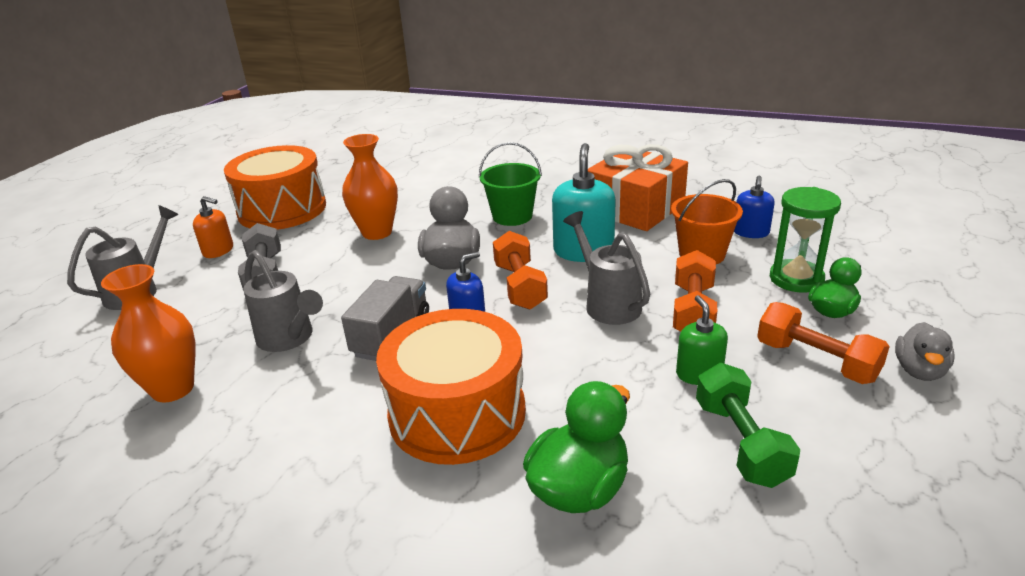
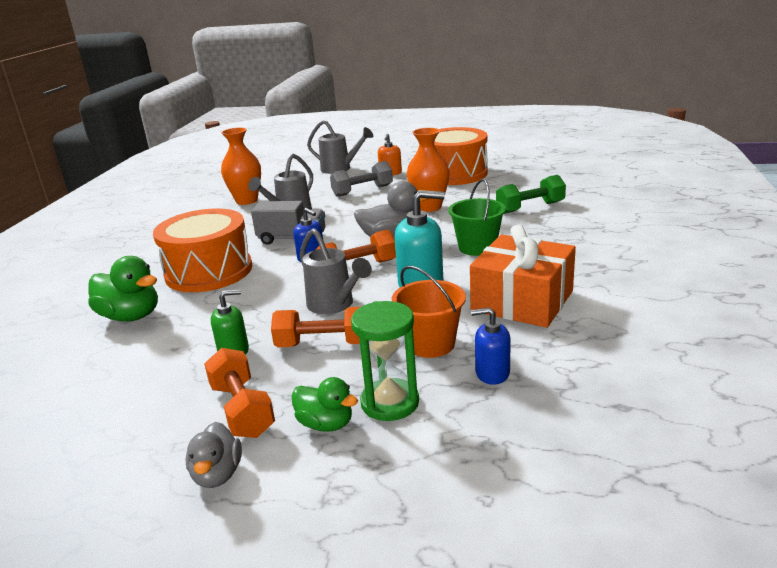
camera: 80 degrees right, 5 degrees down
grey watering can [563,211,650,325] -> grey watering can turned 90 degrees clockwise [300,228,372,314]
green dumbbell [696,363,800,488] -> green dumbbell moved to [496,175,566,214]
orange dumbbell [757,302,890,384] -> orange dumbbell turned 60 degrees counterclockwise [204,348,275,438]
grey duck [895,322,955,381] -> grey duck turned 105 degrees counterclockwise [185,422,242,488]

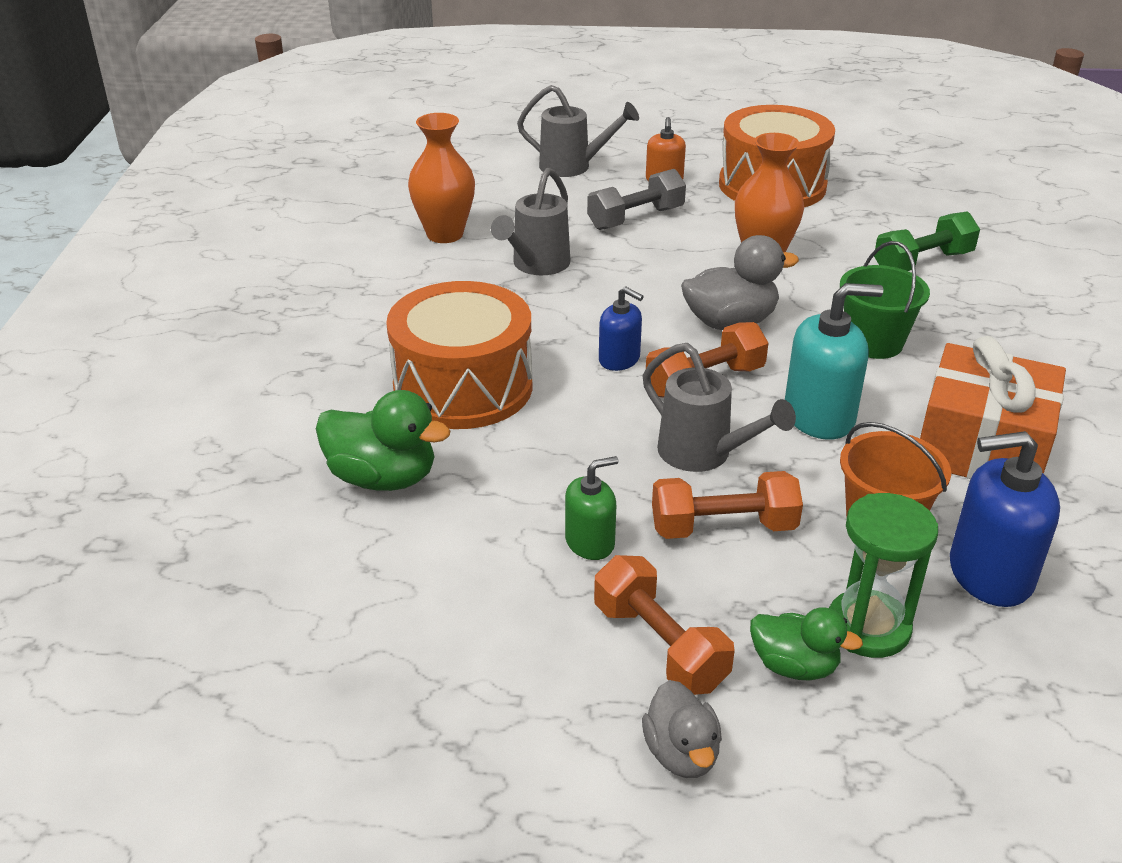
camera: 10 degrees left, 10 degrees up
grey truck [251,201,325,245] -> none
blue soap dispenser [471,307,511,385] -> blue soap dispenser [950,431,1060,607], size x1.67

